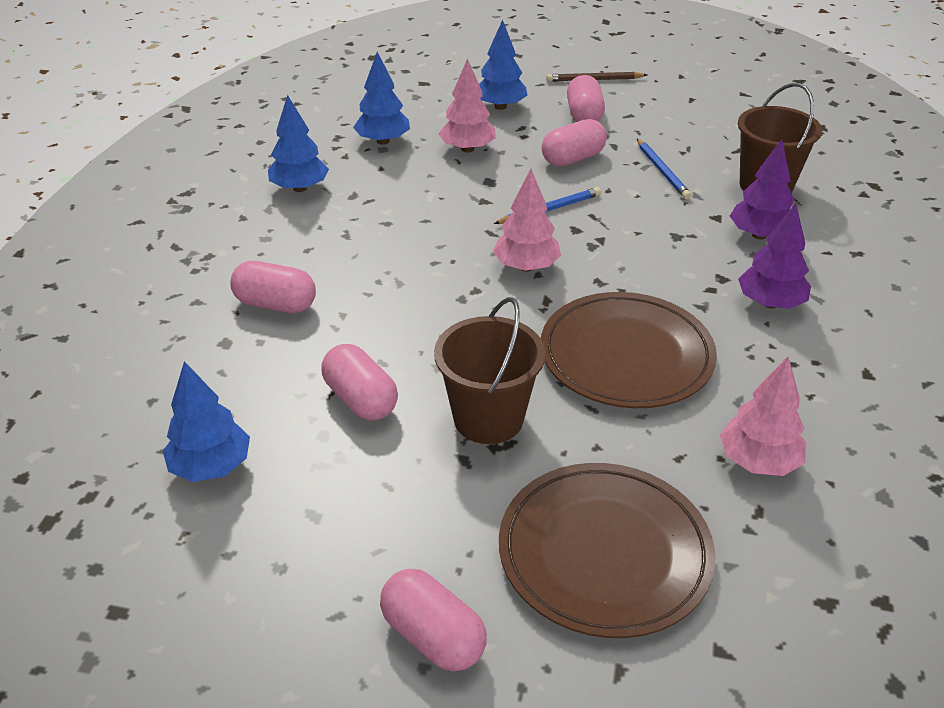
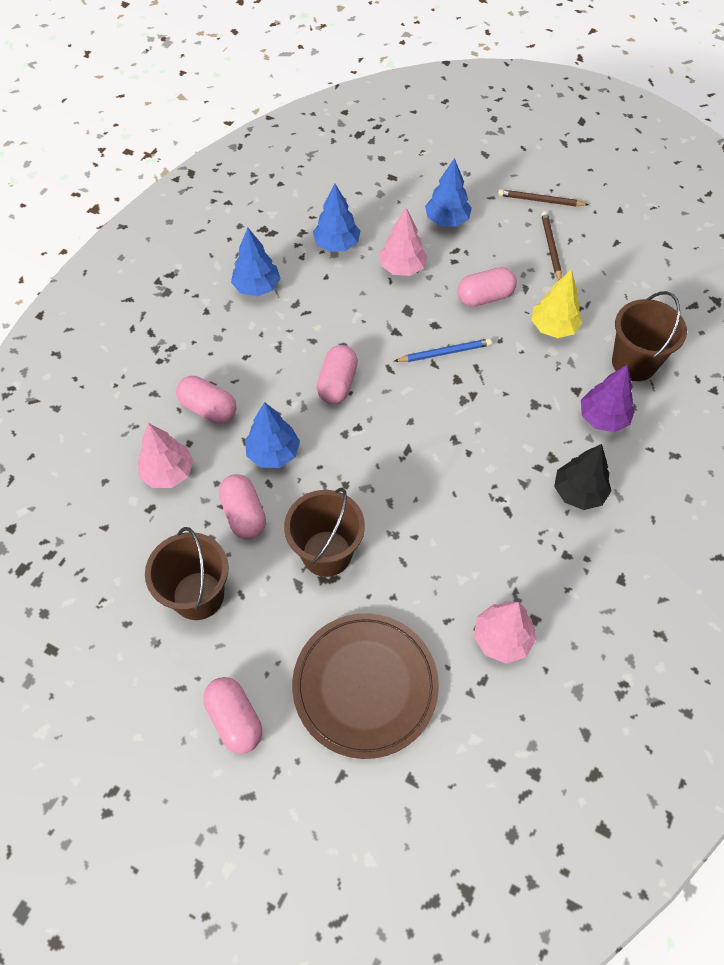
camera: 15 degrees right, 20 degrees up
blue tree [163,361,250,482] -> blue tree moved to [245,402,300,468]
pink tree [493,169,561,272] -> pink tree moved to [138,423,194,488]
brown plate [541,292,717,408] -> none
pink capsule [567,75,605,122] -> pink capsule moved to [316,345,358,404]
blue pencil [637,139,692,200] -> yellow tree [531,269,582,338]
purple tree [738,203,811,309] -> black tree [554,444,611,510]
none -> brown bucket [145,527,229,620]
none -> brown pencil [541,211,562,280]

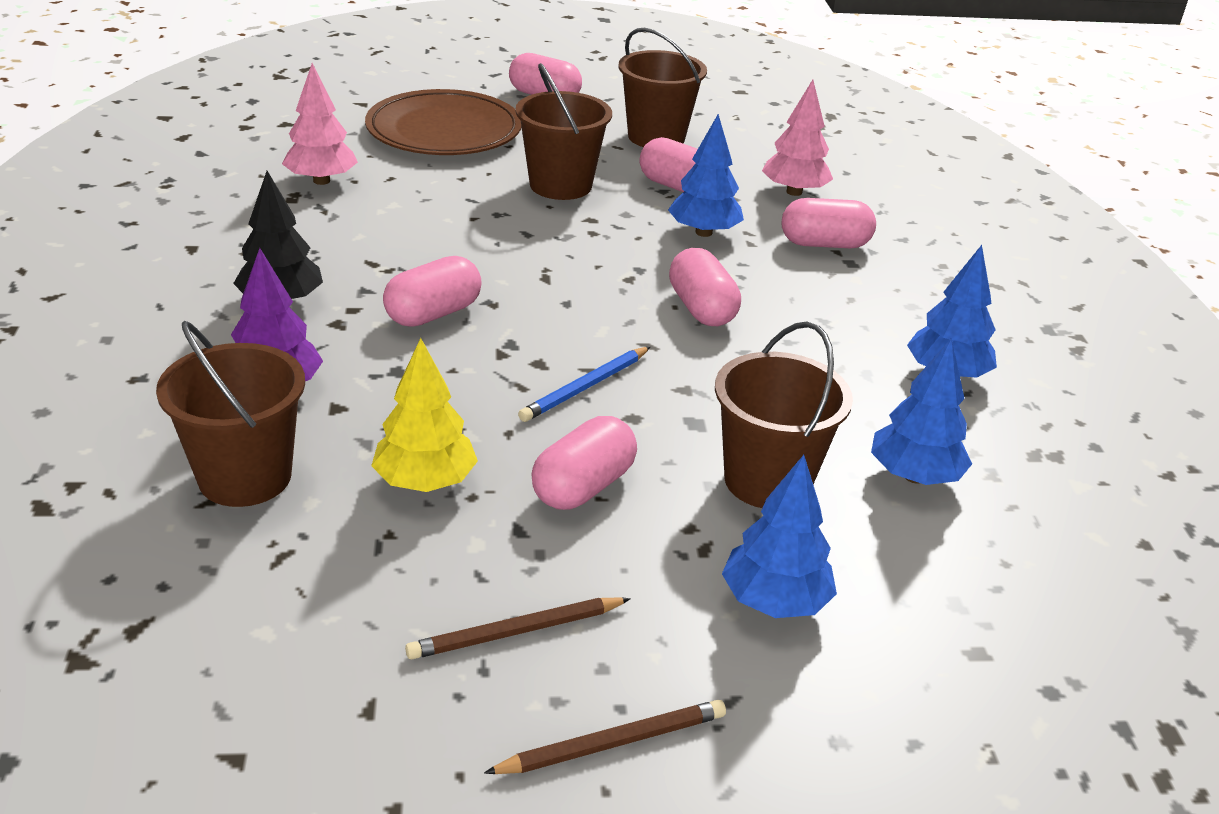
camera: 145 degrees right, 25 degrees down
pink tree [379,208,427,276] -> brown bucket [715,321,853,508]
brown pencil [541,211,562,280] -> brown pencil turned 105 degrees clockwise [405,597,631,659]
none -> pink capsule [383,256,482,327]

